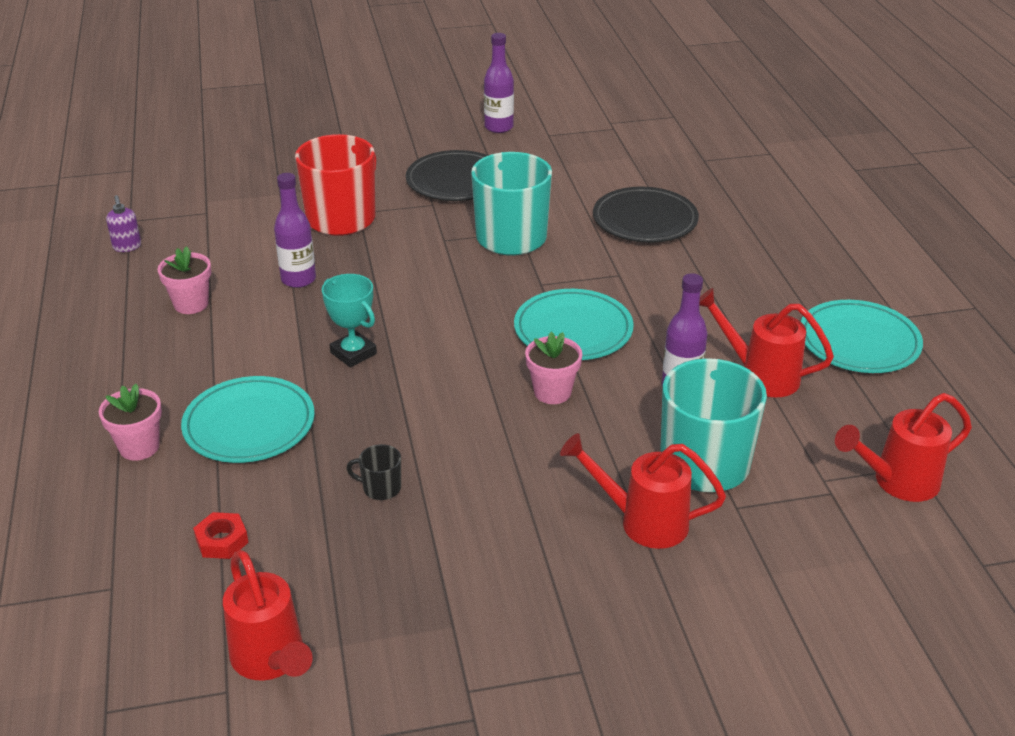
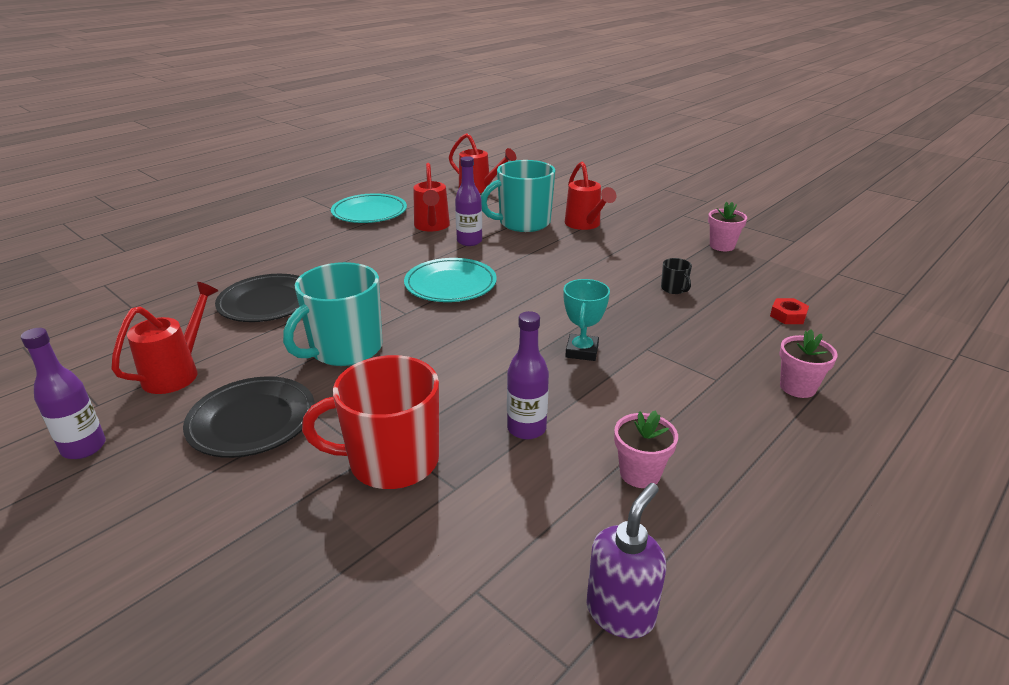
camera: 125 degrees left, 5 degrees down
purple soap dispenser [106,195,141,252] -> purple soap dispenser [586,483,666,639], size x1.61
turquoise plate [181,376,315,463] -> none
red watering can [223,550,313,680] -> red watering can moved to [112,282,218,394]
pink flower pot [525,332,582,404] -> pink flower pot moved to [708,202,747,251]

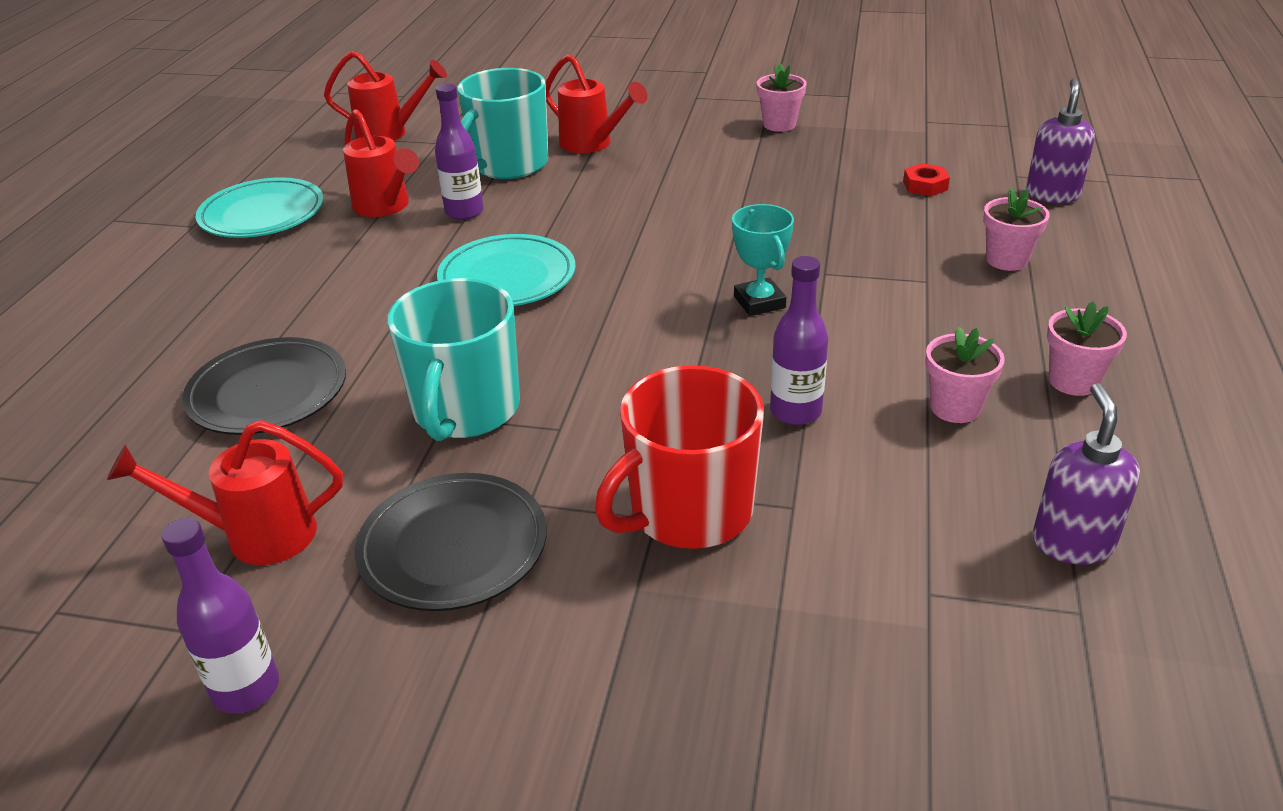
camera: 30 degrees left, 5 degrees up
red watering can [112,282,218,394] -> red watering can turned 90 degrees counterclockwise [107,420,343,565]
black mug [661,258,692,294] -> none
none -> purple soap dispenser [1026,78,1095,203]
none -> pink flower pot [1047,301,1127,396]

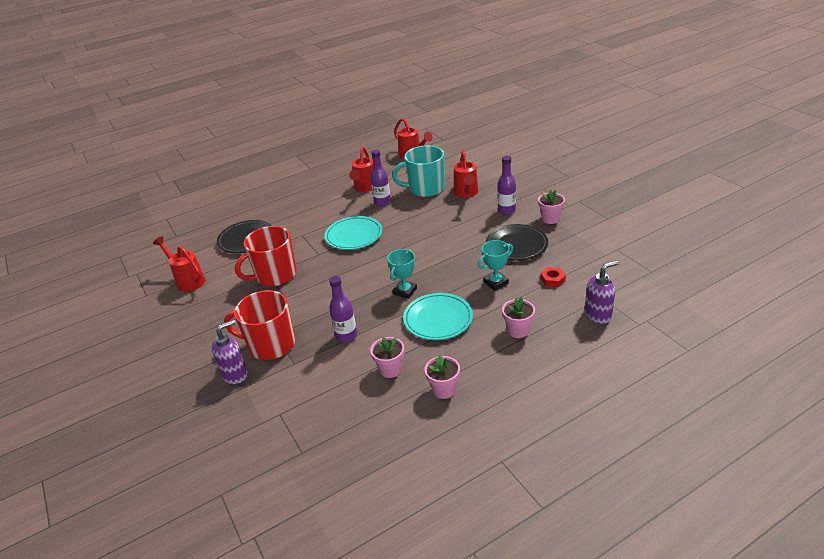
camera: 50 degrees right, 0 degrees up
purple bottle [161,518,279,713] -> purple bottle moved to [497,156,516,215]
turquoise plate [196,177,324,238] -> turquoise plate moved to [403,293,473,340]
black plate [355,473,547,611] -> black plate moved to [486,224,548,261]
turquoise mug [387,278,520,441] -> red mug [235,226,297,286]
purple soap dispenser [1032,383,1140,565] -> purple soap dispenser moved to [212,319,248,384]
none -> turquoise trophy [478,240,513,291]

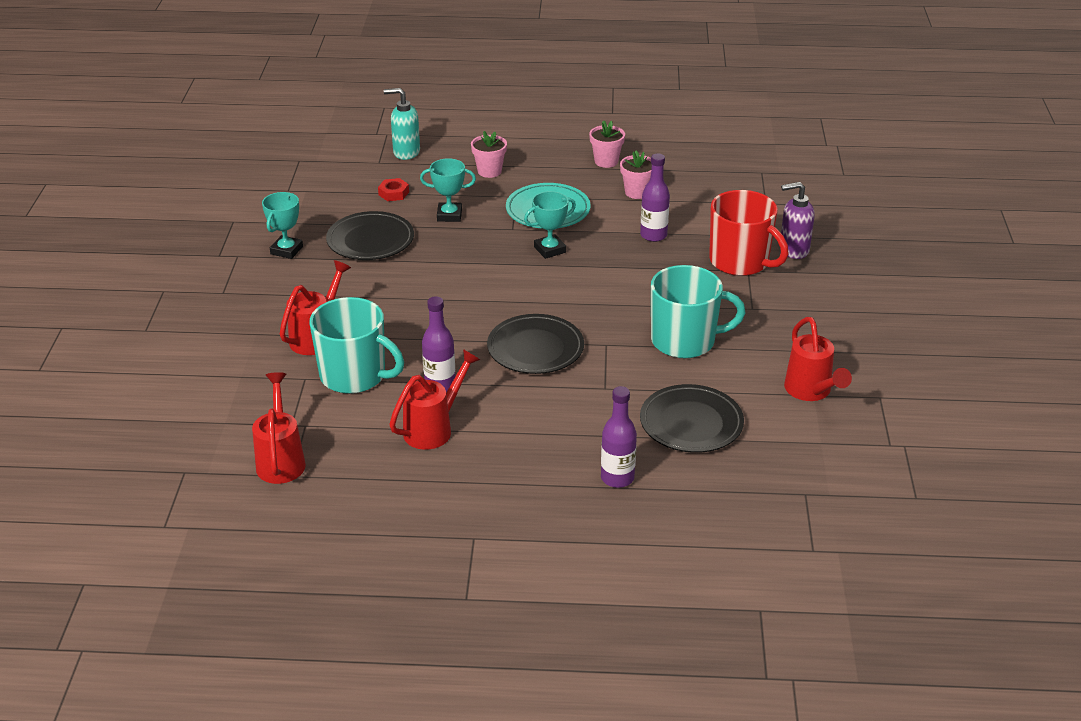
camera: 150 degrees left, 0 degrees up
red mug [235,226,297,286] -> turquoise mug [651,265,746,358]
turquoise plate [324,216,382,250] -> black plate [487,314,584,374]
purple bottle [497,156,516,215] -> purple bottle moved to [601,386,637,488]
pink flower pot [538,189,565,224] -> turquoise trophy [262,192,303,259]
purple soap dispenser [585,260,619,324] -> turquoise soap dispenser [384,88,420,160]

